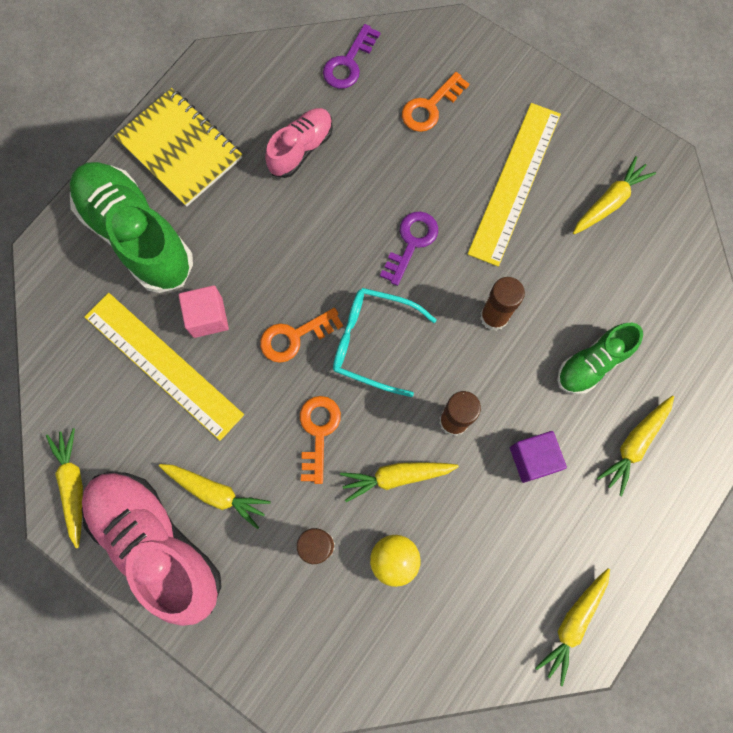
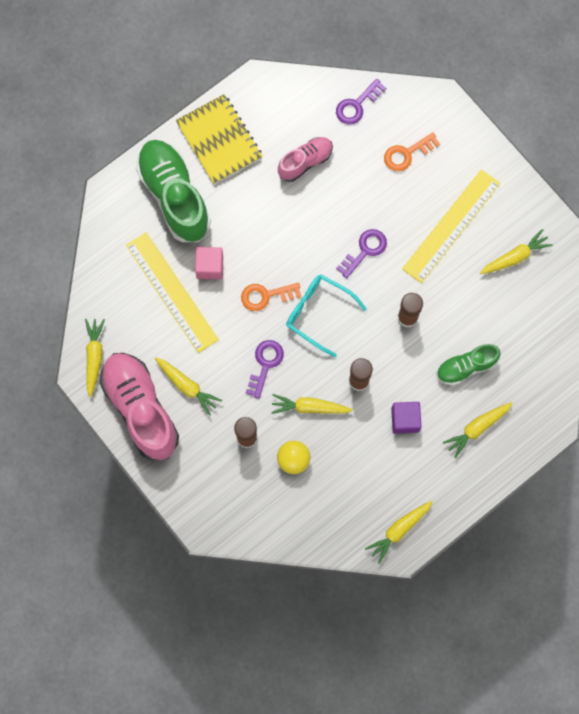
camera: 15 degrees right, 0 degrees up
orange key [300,396,341,484] -> purple key [246,340,284,399]

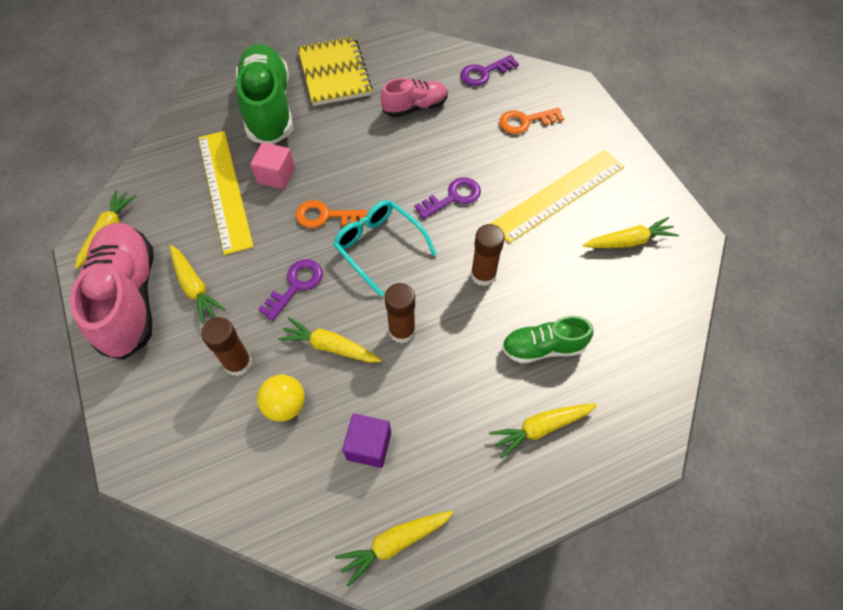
camera: 15 degrees right, 15 degrees down
purple cube [391,402,422,434] -> purple cube moved to [342,414,391,468]

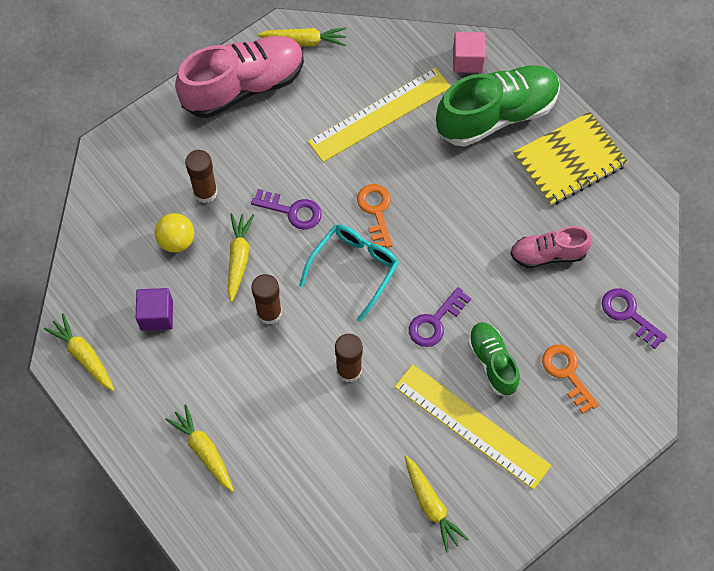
camera: 75 degrees right, 5 degrees up
yellow carrot [170,245,225,323] -> none
pink cube [250,142,295,189] -> pink cube moved to [453,32,485,73]
pink shoe [381,78,448,117] -> pink shoe turned 120 degrees clockwise [510,226,592,268]
purple key [415,177,481,219] -> purple key turned 90 degrees clockwise [409,287,471,347]
green shoe [502,316,593,363] -> green shoe moved to [468,322,520,396]

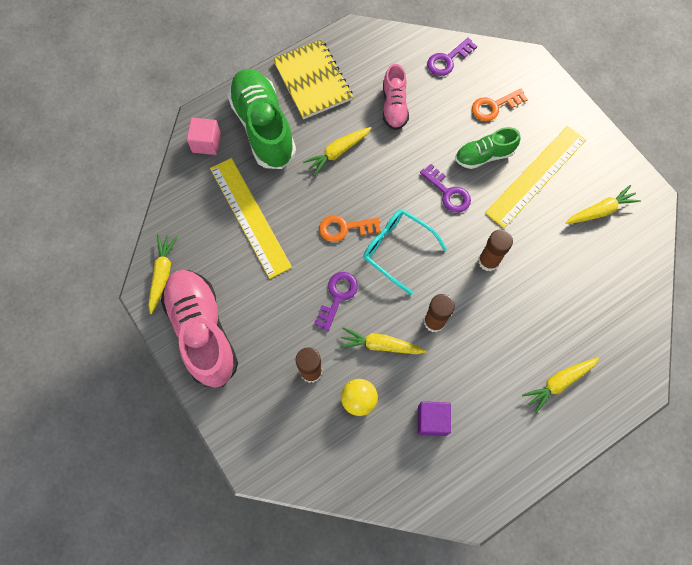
camera: 85 degrees left, 5 degrees up
yellow carrot [44,313,114,391] -> yellow carrot moved to [303,127,371,176]

